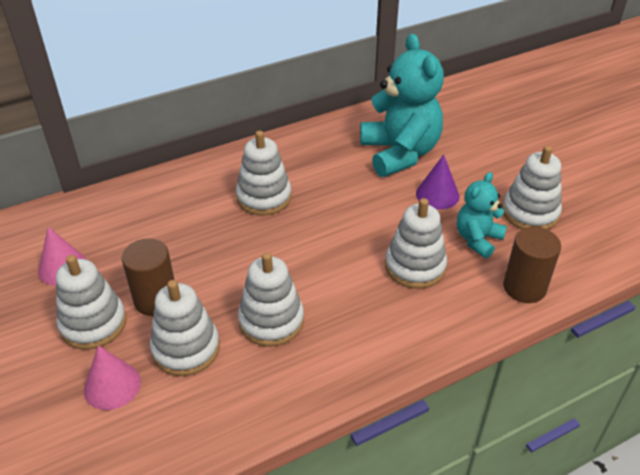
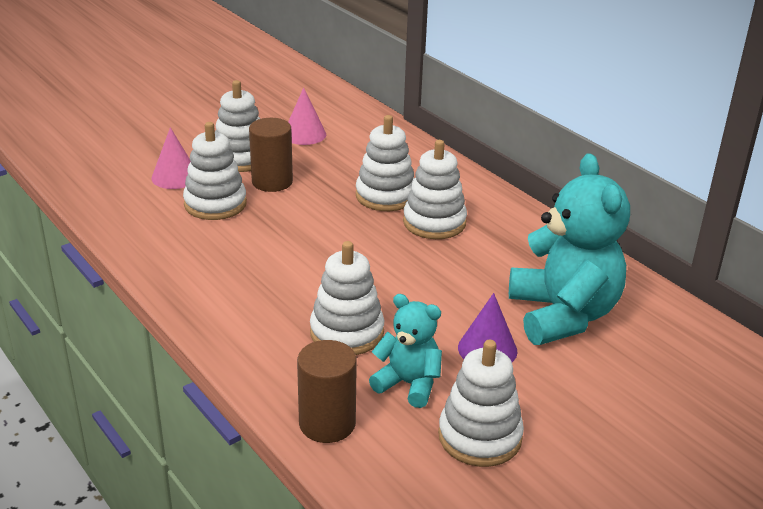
camera: 80 degrees right, 10 degrees down
white stacking toy [238,252,304,347] -> white stacking toy moved to [356,115,415,211]
turquoise teddy bear [360,34,444,177] -> turquoise teddy bear turned 75 degrees counterclockwise [509,153,630,345]

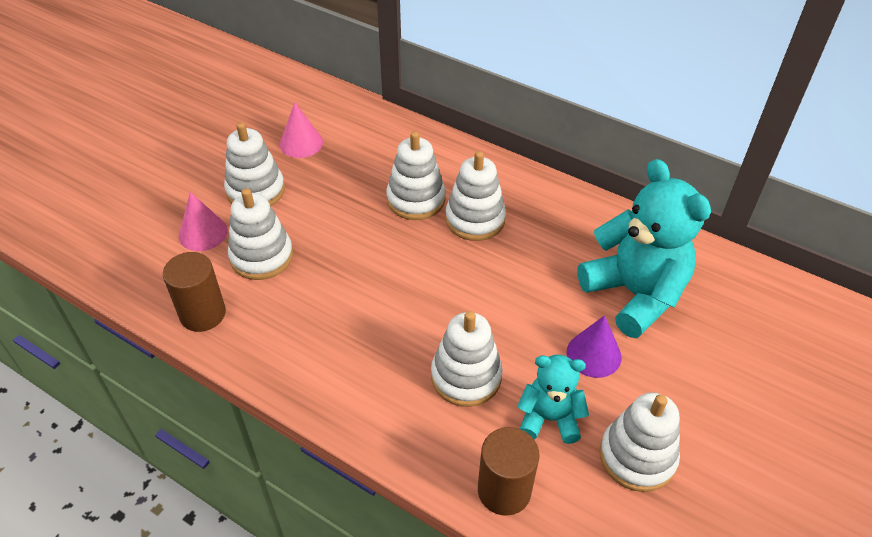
camera: 20 degrees left, 15 degrees up
brown cylinder [249,118,293,192] -> brown cylinder moved to [163,252,226,332]

